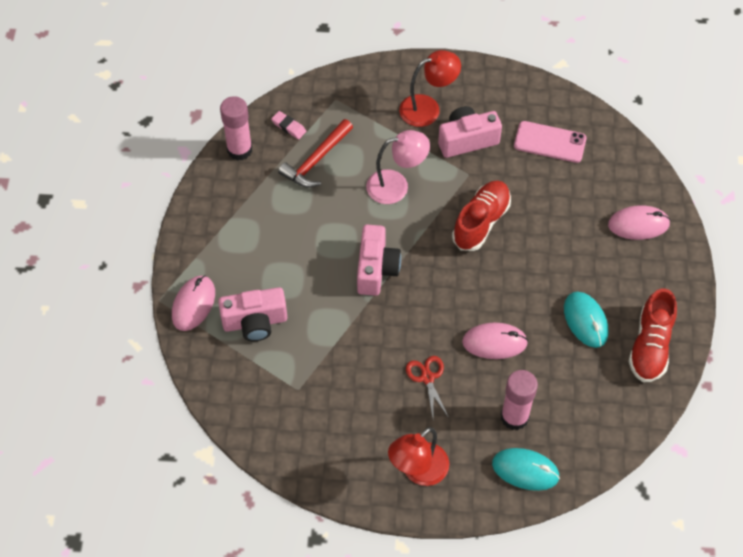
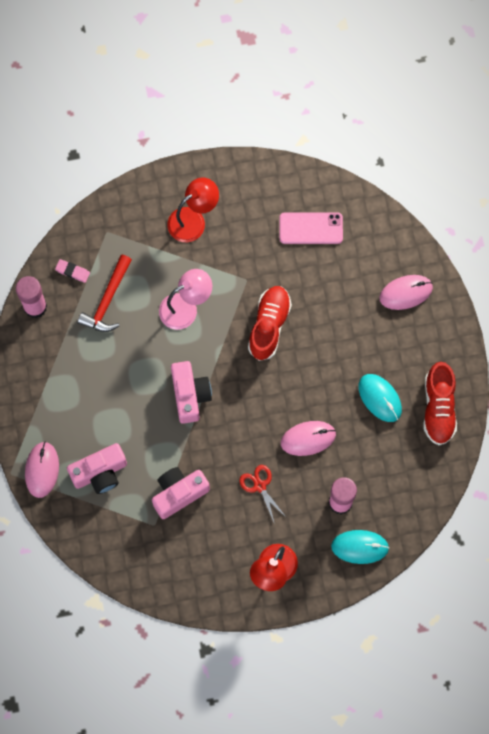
camera: 15 degrees left, 15 degrees up
pink camera [438,106,502,158] -> pink camera moved to [152,467,210,519]

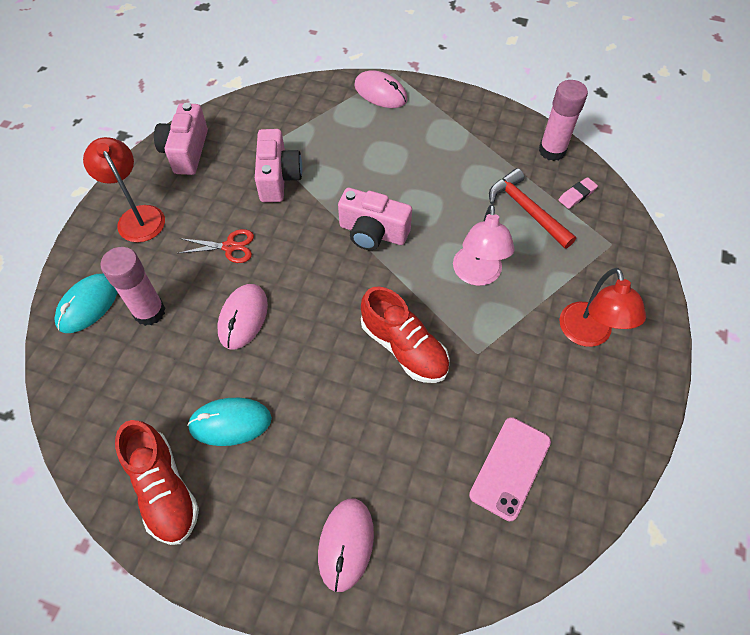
camera: 120 degrees right, 15 degrees down
pink camera [67,443,127,494] -> pink camera moved to [154,103,208,175]
red shoe [424,362,457,445] -> red shoe turned 150 degrees counterclockwise [115,420,199,545]

